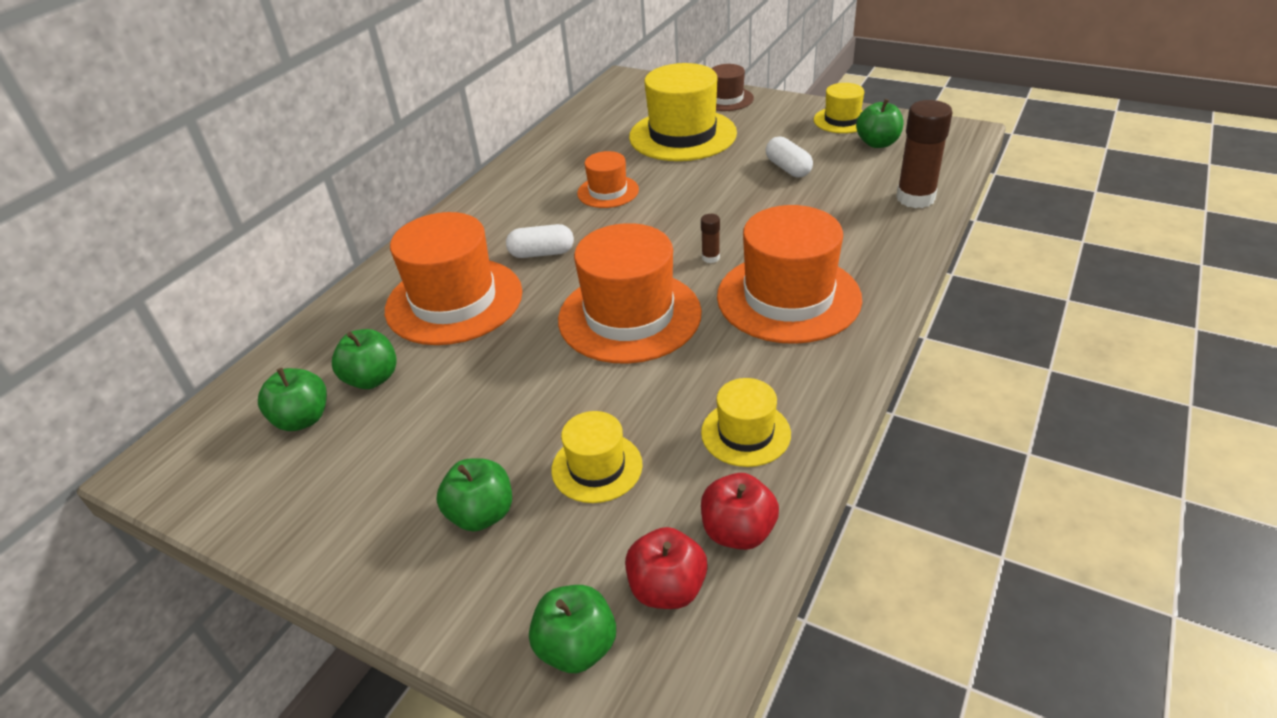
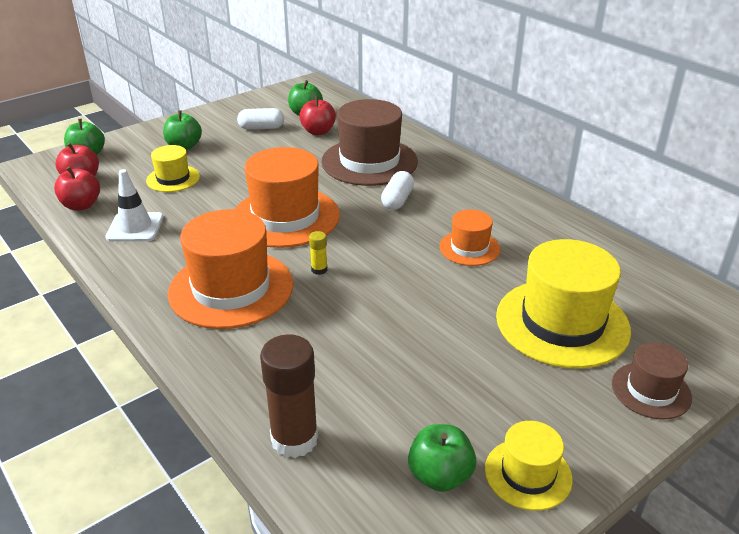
camera: 110 degrees right, 5 degrees down
green apple [332,329,397,389] -> red apple [299,97,336,135]
orange hat [385,212,522,345] -> brown hat [321,99,418,186]
brown glue stick [701,214,720,263] -> yellow glue stick [309,231,327,275]
yellow hat [701,378,791,467] -> white traffic cone [105,169,164,242]
white capsule [766,136,813,178] -> white capsule moved to [237,108,284,130]

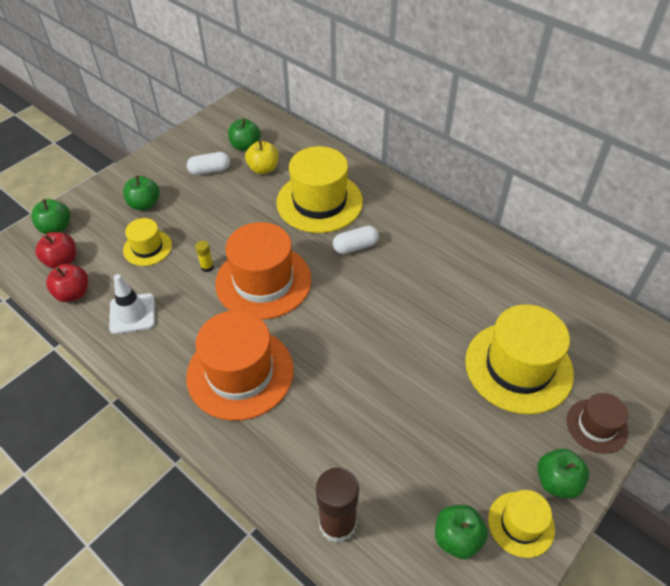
camera: 10 degrees left, 15 degrees up
red apple [299,97,336,135] -> yellow apple [245,140,279,174]
yellow glue stick [309,231,327,275] -> yellow glue stick moved to [195,240,214,272]
brown hat [321,99,418,186] -> yellow hat [276,146,363,233]
white capsule [381,171,414,210] -> white capsule turned 60 degrees clockwise [333,226,379,254]
orange hat [439,210,500,266] -> none
none -> green apple [537,448,589,499]

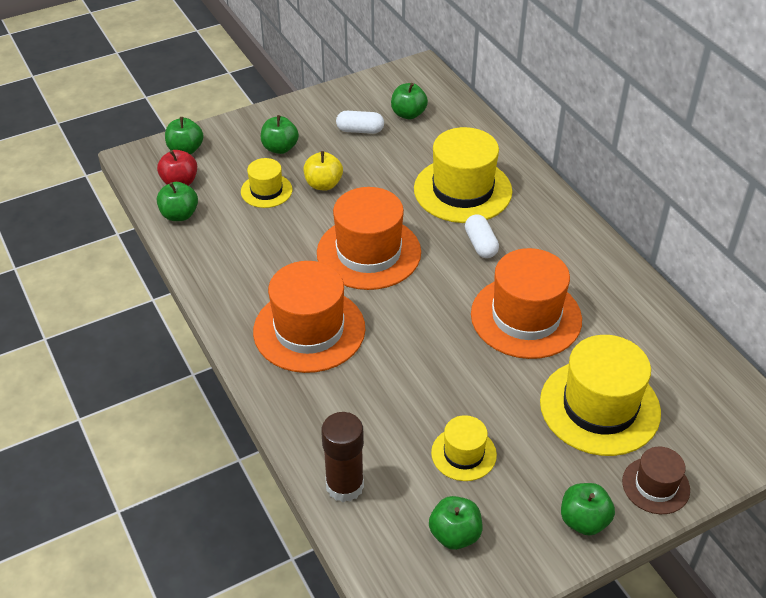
camera: 20 degrees right, 5 degrees down
red apple [46,264,88,302] -> green apple [157,182,198,221]
white traffic cone [109,274,155,334] -> none
yellow glue stick [195,240,214,272] -> none
yellow apple [245,140,279,174] -> yellow apple moved to [304,151,343,191]
white capsule [333,226,379,254] -> white capsule turned 75 degrees clockwise [465,214,499,258]
yellow hat [488,490,555,558] -> yellow hat moved to [431,415,497,481]
none -> orange hat [471,248,582,359]

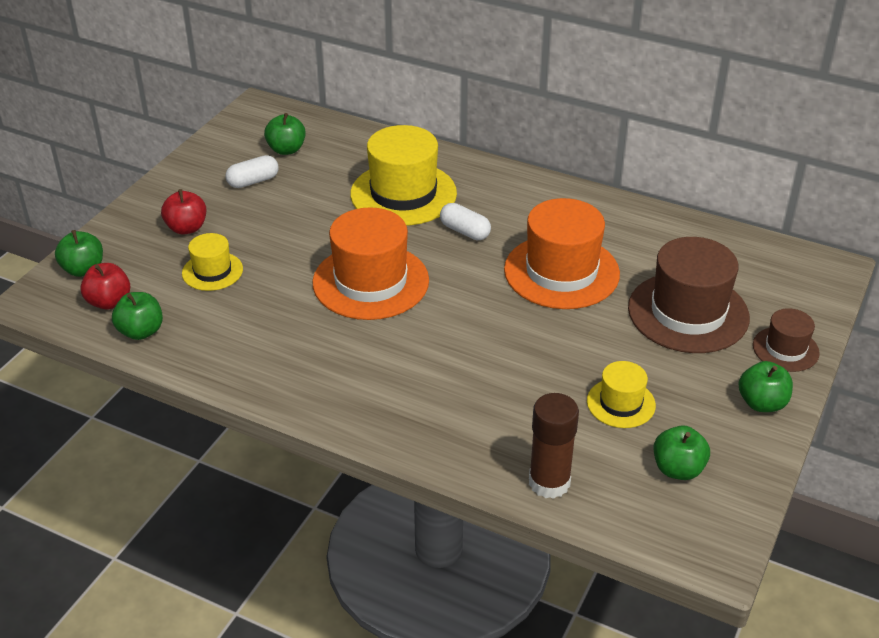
camera: 35 degrees left, 5 degrees down
orange hat [253,261,365,373] -> none
green apple [261,115,299,154] -> red apple [161,189,206,235]
yellow apple [304,151,343,191] -> none
yellow hat [540,335,661,456] -> brown hat [628,237,750,353]

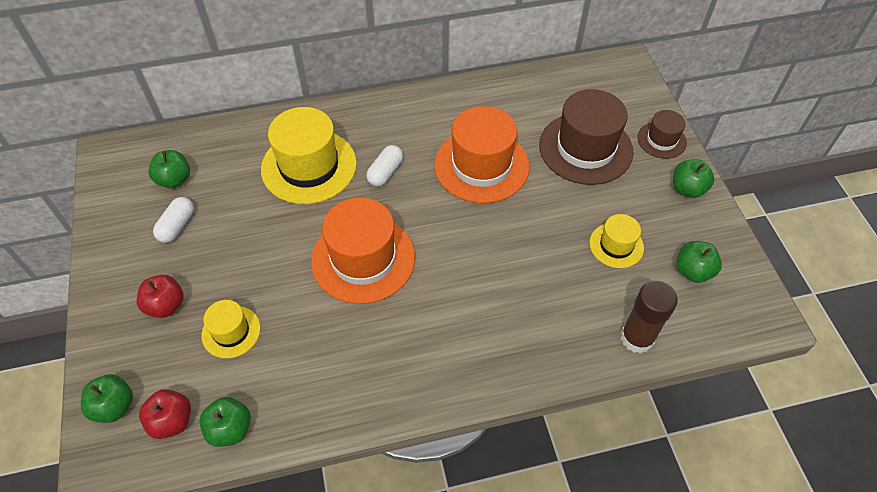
camera: 40 degrees left, 15 degrees up
white capsule [440,203,491,240] -> white capsule turned 60 degrees counterclockwise [366,145,403,186]

